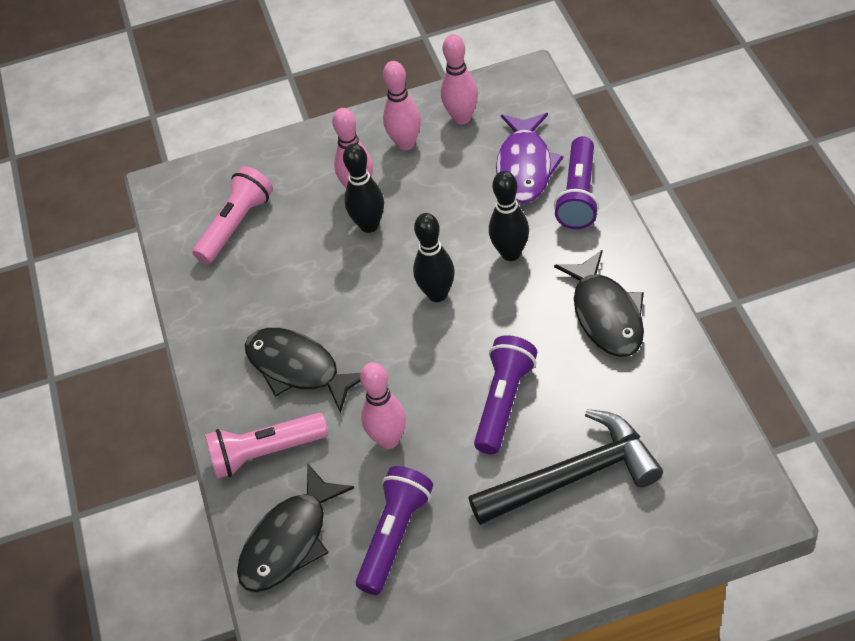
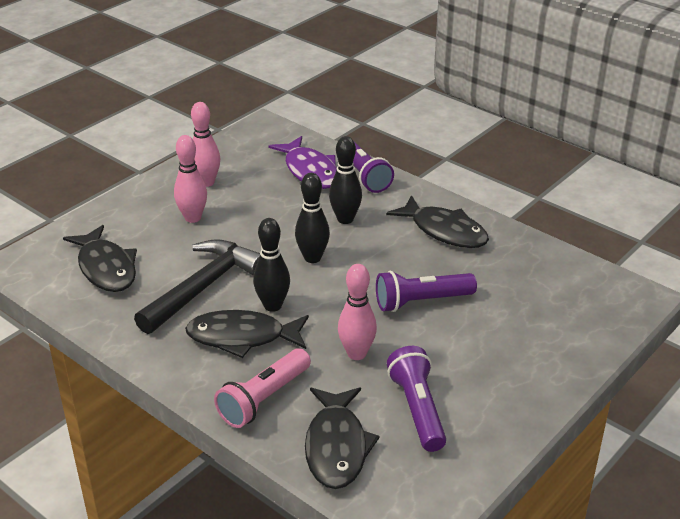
camera: 40 degrees left, 15 degrees down
pink flashlight [192,166,273,264] -> black fish [63,225,137,292]
black bowling pin [343,144,384,233] -> black bowling pin moved to [253,218,290,312]
pink bowling pin [441,34,478,125] -> none
black hammer [468,409,663,525] -> black hammer moved to [134,239,260,334]
purple flashlight [474,335,537,454] -> purple flashlight turned 90 degrees counterclockwise [376,271,477,312]

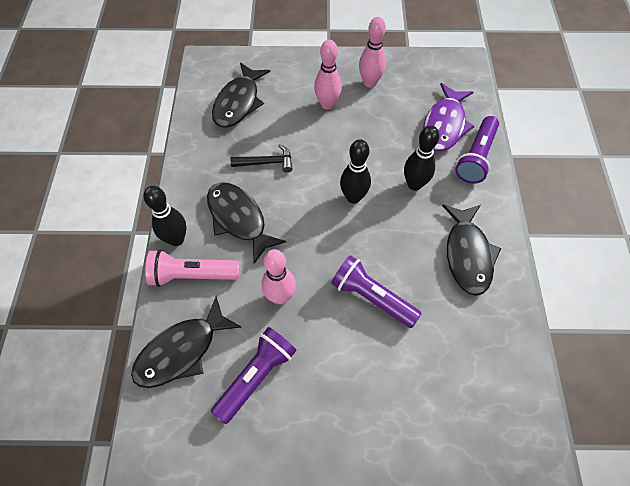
camera: 50 degrees right, 25 degrees up
black hammer [134,239,260,334] -> black hammer [231,144,292,173], size x0.52
black bowling pin [253,218,290,312] -> black bowling pin moved to [144,186,186,246]

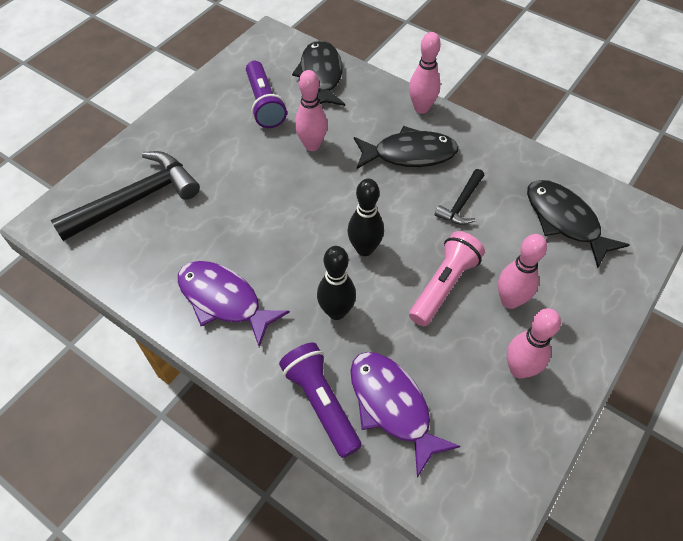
camera: 125 degrees right, 5 degrees down
black bowling pin [144,186,186,246] -> pink bowling pin [409,32,441,114]
pink flashlight [145,249,240,287] -> pink flashlight moved to [409,231,485,326]
purple flashlight [331,255,422,328] -> none
black fish [442,205,501,296] -> purple fish [178,261,290,347]
none -> black hammer [51,151,200,241]

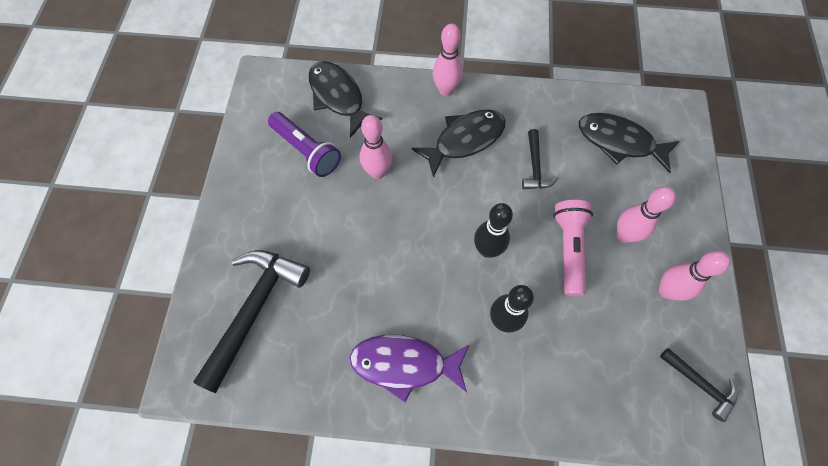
camera: 30 degrees left, 10 degrees up
purple flashlight [279,342,362,458] -> none
purple fish [350,352,461,478] -> none
none -> black hammer [660,348,738,422]

